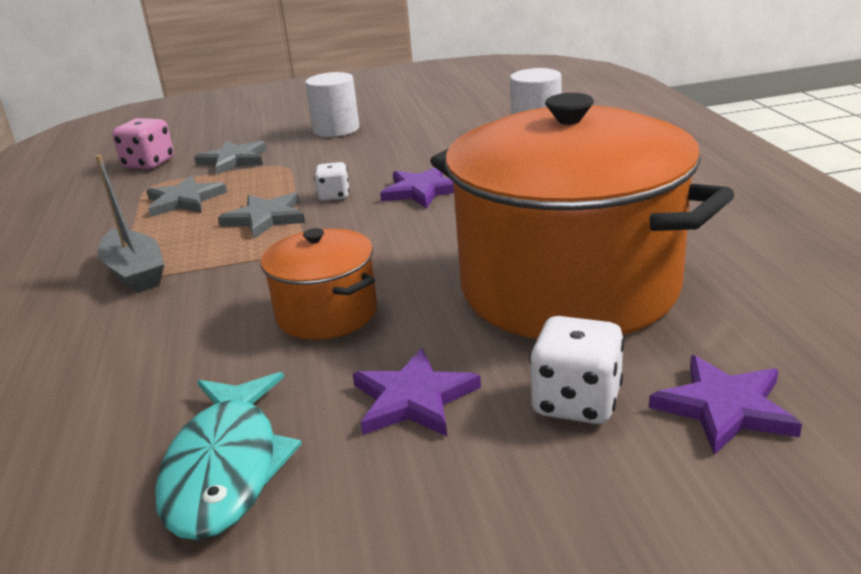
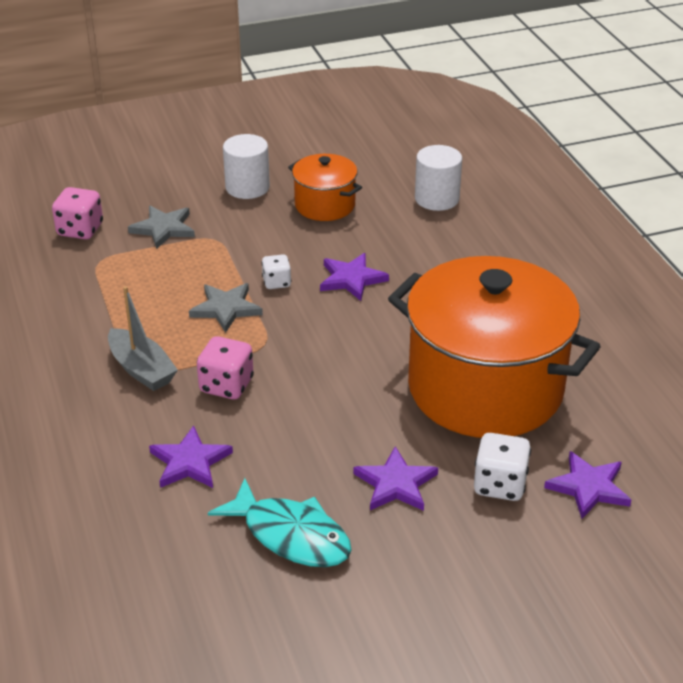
camera: 10 degrees left, 10 degrees up
grey star [146,176,227,217] -> none
turquoise fish [155,372,302,540] -> turquoise fish turned 45 degrees counterclockwise [208,478,352,567]
orange pot [261,228,377,340] -> orange pot moved to [288,154,362,221]
none -> purple star [149,425,233,488]
none -> pink dice [197,336,254,399]

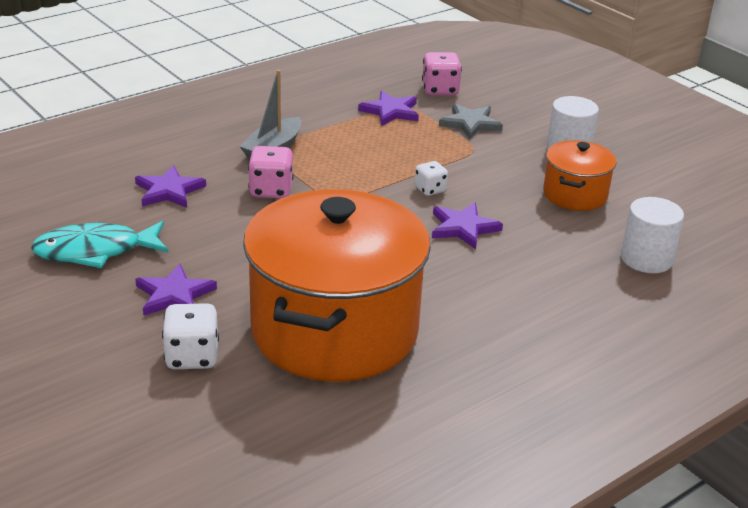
camera: 70 degrees right, 5 degrees down
grey star [189,283,263,333] -> none
turquoise fish [208,478,352,567] -> turquoise fish turned 60 degrees clockwise [31,221,169,268]
purple star [544,451,631,519] -> purple star moved to [358,91,419,126]

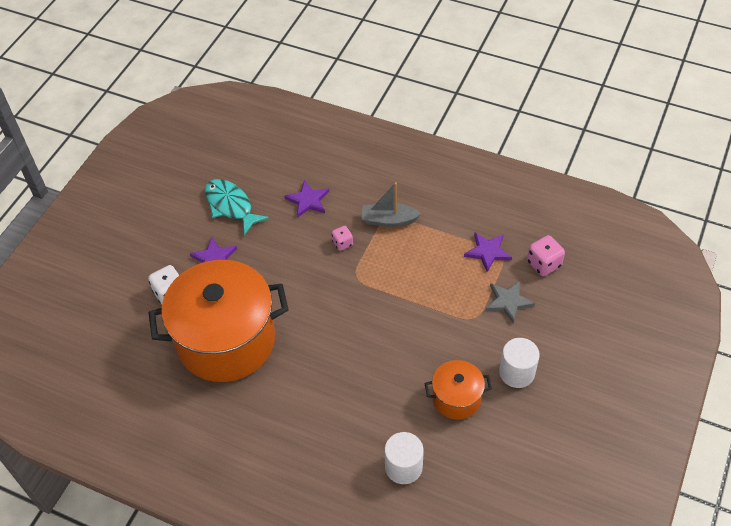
camera: 65 degrees right, 20 degrees up
pink dice [248,146,294,198] -> pink dice [331,226,353,251], size x0.64
white dice [415,161,448,196] -> none
purple star [432,203,503,249] -> none

